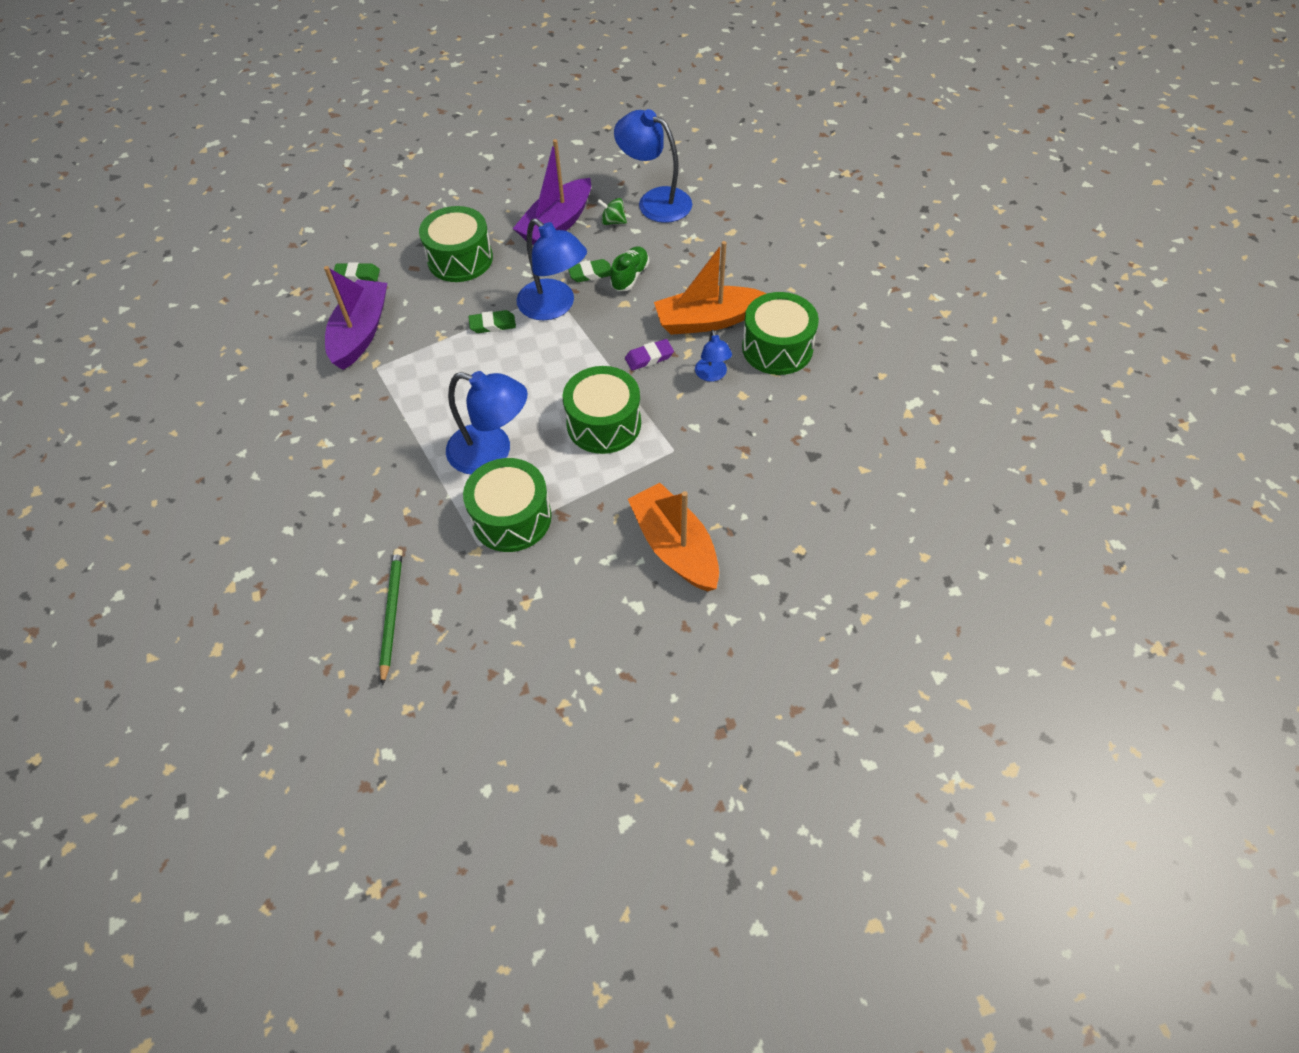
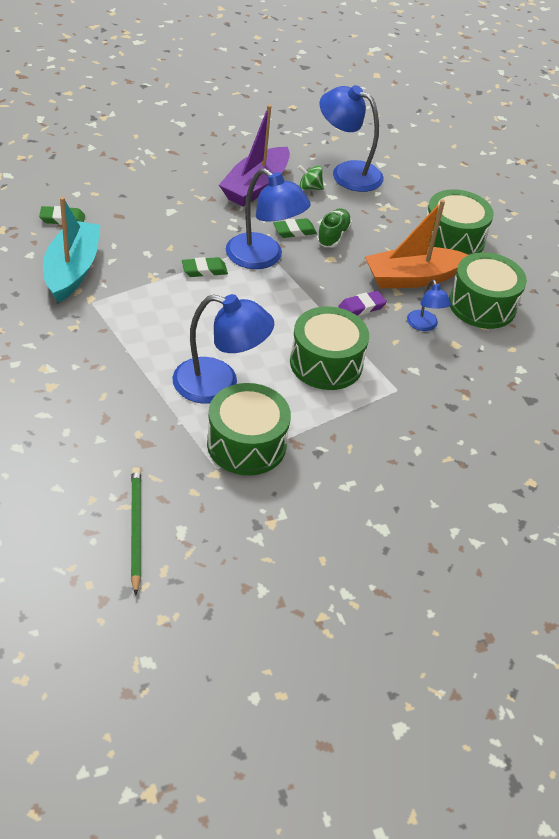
camera: 10 degrees left, 10 degrees down
purple boat [324,266,387,370] -> turquoise boat [43,197,101,303]
green drum [419,206,493,282] -> green drum moved to [426,189,494,255]
orange boat [628,483,719,591] -> none

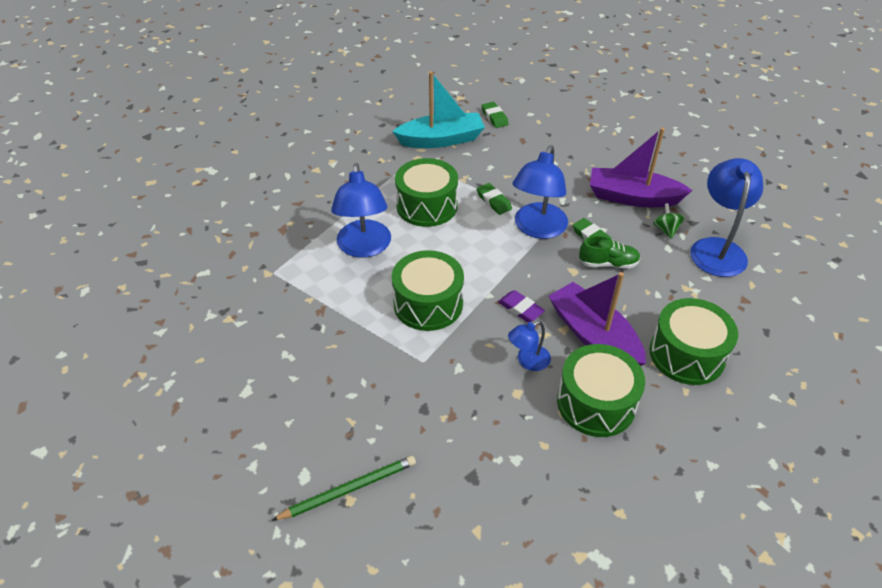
camera: 75 degrees right, 0 degrees up
green pencil [131,467,141,595] -> green pencil moved to [271,456,416,521]
green drum [207,383,291,475] -> green drum moved to [395,158,458,227]
orange boat [365,200,468,288] -> purple boat [549,272,646,366]

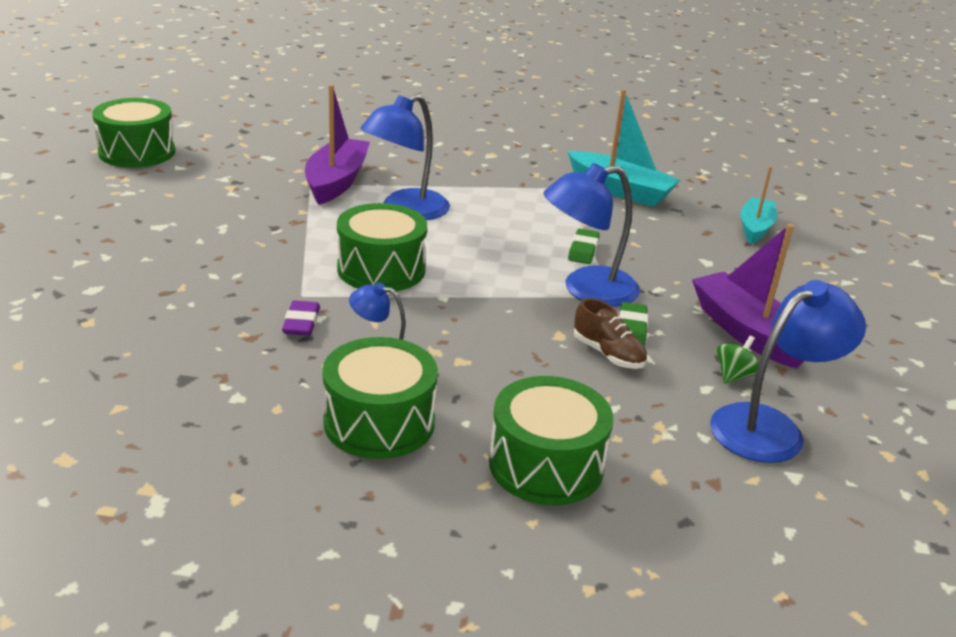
camera: 45 degrees right, 15 degrees down
green pencil [271,456,416,521] -> none
green drum [395,158,458,227] -> green drum moved to [92,98,175,168]
green eraser [481,102,509,128] -> none
purple eraser [498,290,545,322] -> purple eraser moved to [282,300,320,336]
purple boat [549,272,646,366] -> purple boat moved to [305,84,370,205]
green shoe [579,236,640,269] -> brown shoe [574,298,647,369]
none -> turquoise boat [740,166,777,244]

